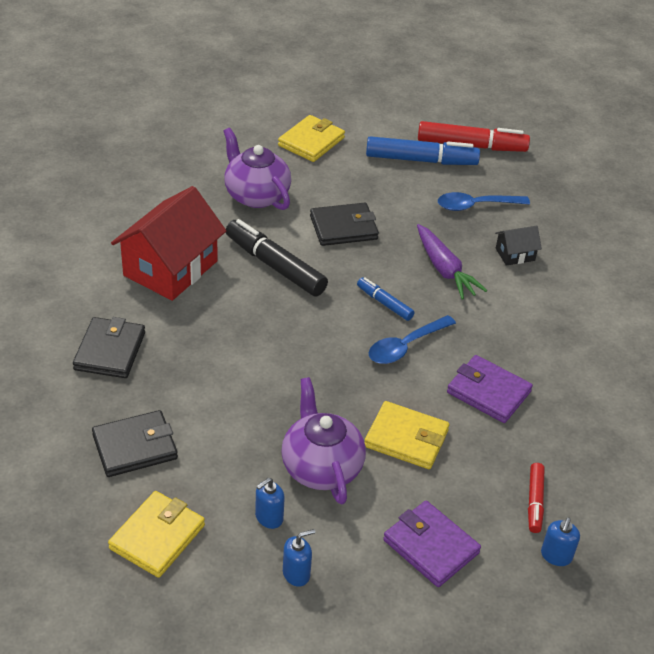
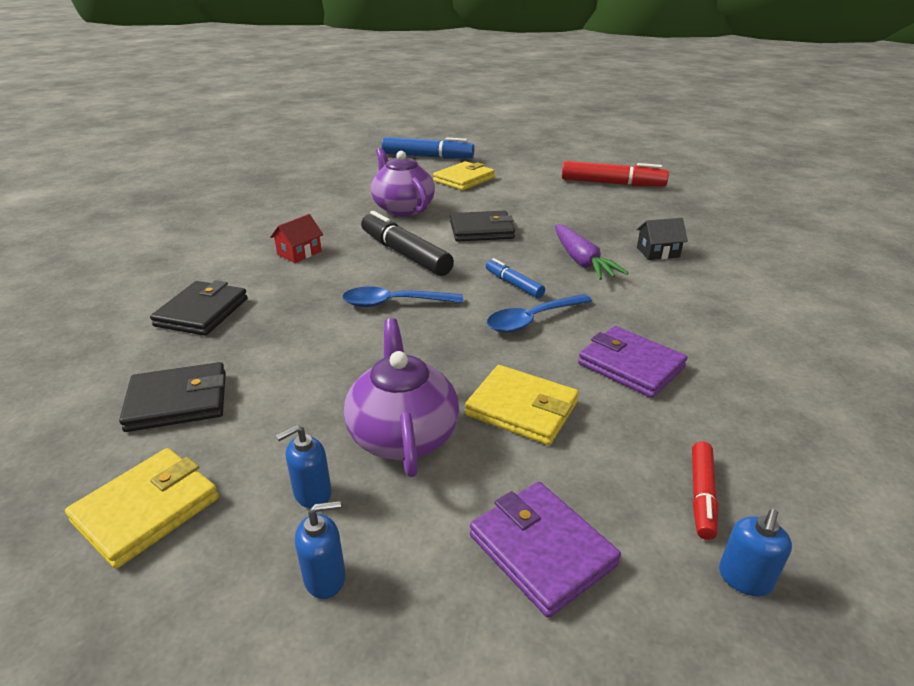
camera: 10 degrees right, 10 degrees down
red house [111,186,226,301] -> red house [270,214,323,263], size x0.45
blue marker [366,136,480,165] -> blue marker moved to [382,137,474,159]
blue spoon [438,192,530,211] -> blue spoon moved to [342,287,463,307]

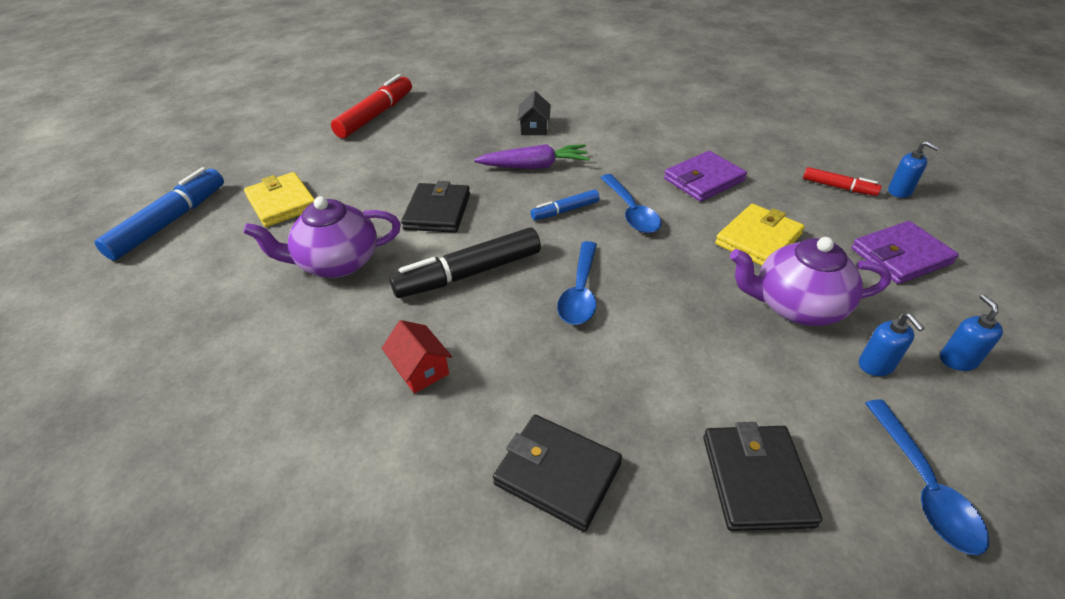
camera: 75 degrees left, 10 degrees up
yellow wallet [65,448,219,569] -> blue spoon [865,399,989,555]

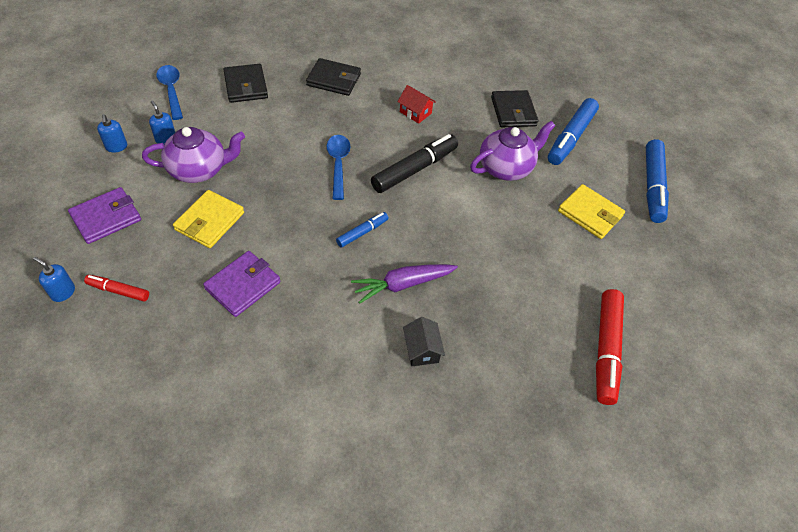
camera: 160 degrees right, 10 degrees up
black wallet [401,181,470,233] -> black wallet moved to [491,90,538,127]
blue spoon [600,174,662,233] -> none
none -> blue marker [548,98,599,165]

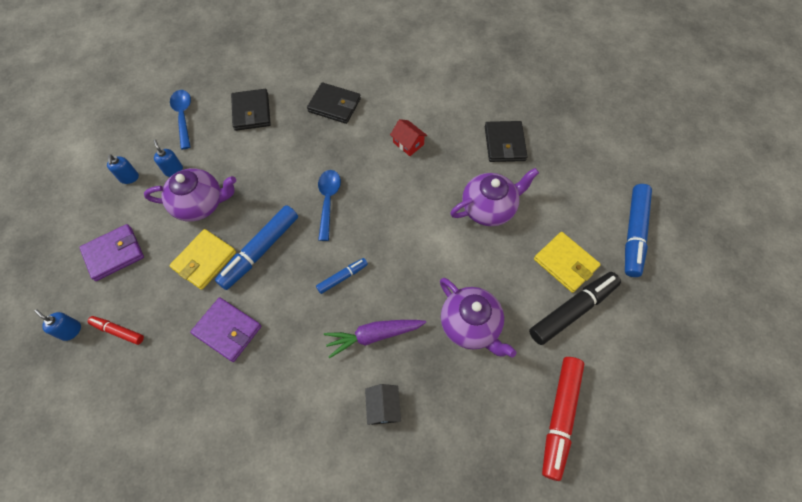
camera: 10 degrees right, 10 degrees up
purple wallet [203,251,281,317] -> purple wallet turned 75 degrees clockwise [190,297,261,362]
black marker [371,134,458,193] -> black marker moved to [529,272,621,345]
blue marker [548,98,599,165] -> blue marker moved to [215,205,298,290]
none -> purple teapot [440,278,517,357]

